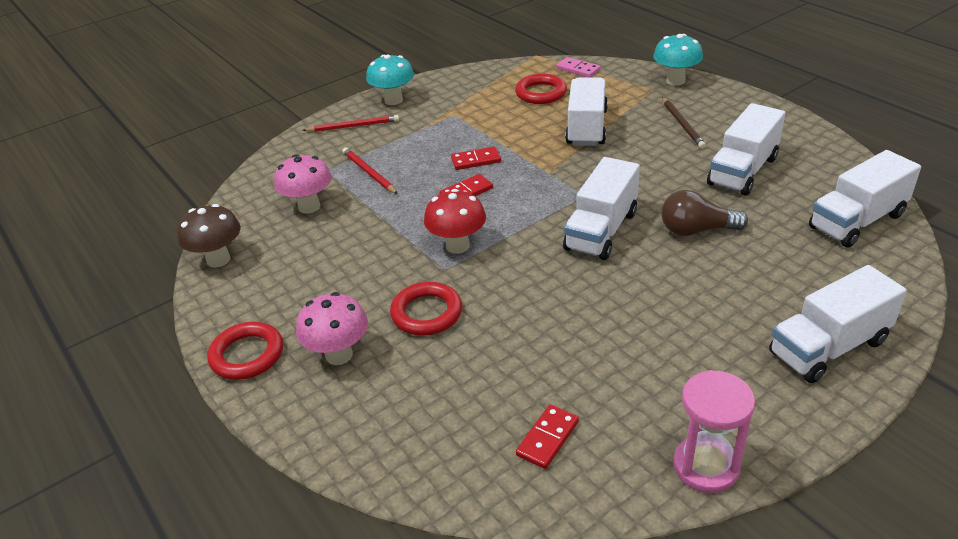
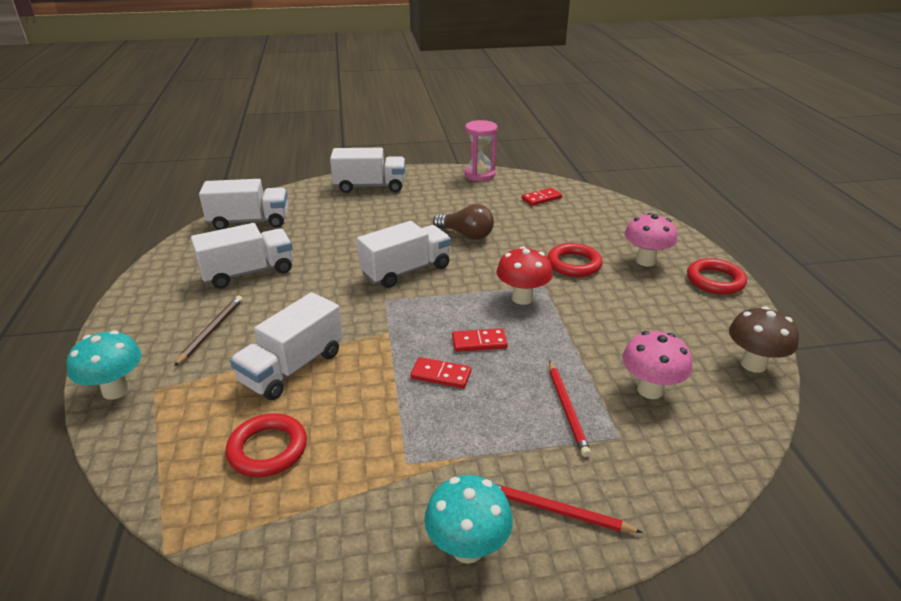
camera: 155 degrees left, 5 degrees down
pink domino [556,57,601,77] -> none
brown light bulb [661,190,748,236] -> brown light bulb moved to [433,204,494,240]

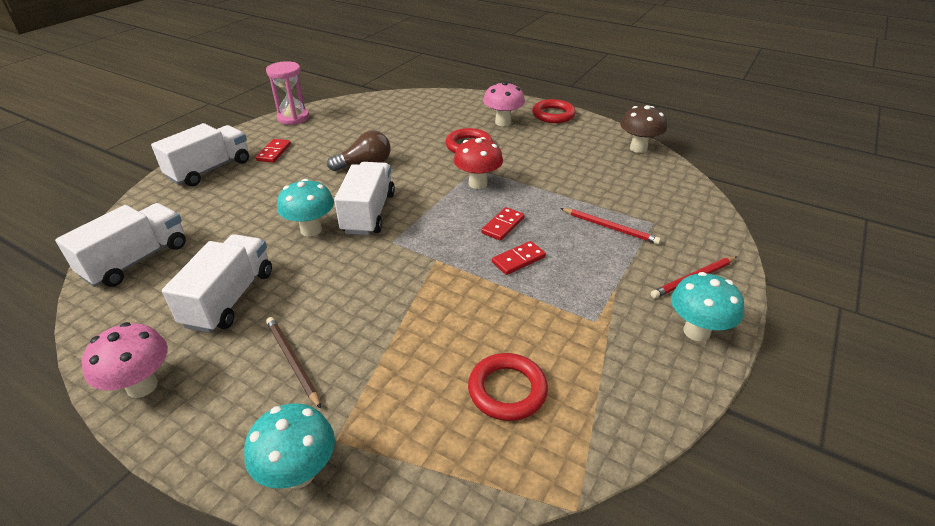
camera: 50 degrees left, 5 degrees up
white truck [230,292,343,400] -> none
red domino [522,188,562,206] -> red domino moved to [256,139,291,163]
pink mushroom [622,331,692,399] -> pink mushroom moved to [81,322,168,398]
none -> turquoise mushroom [277,179,334,237]

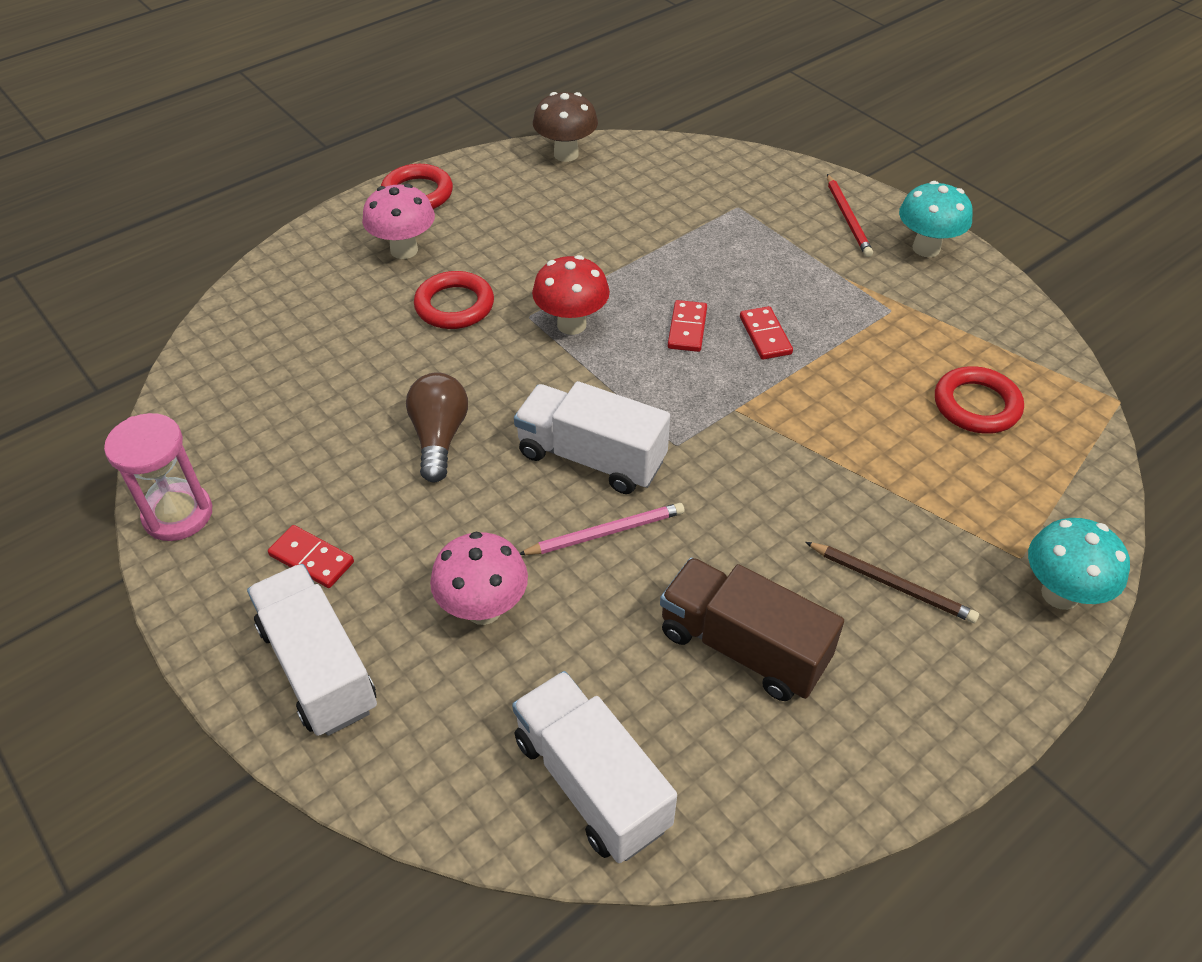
camera: 70 degrees left, 10 degrees up
pink mushroom [81,322,168,398] -> pink mushroom moved to [430,532,528,625]
white truck [162,234,272,333] -> brown truck [660,557,844,701]
brown pencil [266,317,321,409] -> brown pencil turned 135 degrees counterclockwise [805,542,979,623]
turquoise mushroom [277,179,334,237] -> pink pencil [520,503,685,555]
red domino [481,207,525,241] -> red domino turned 45 degrees clockwise [668,300,707,352]
red pencil [560,208,661,244] -> none

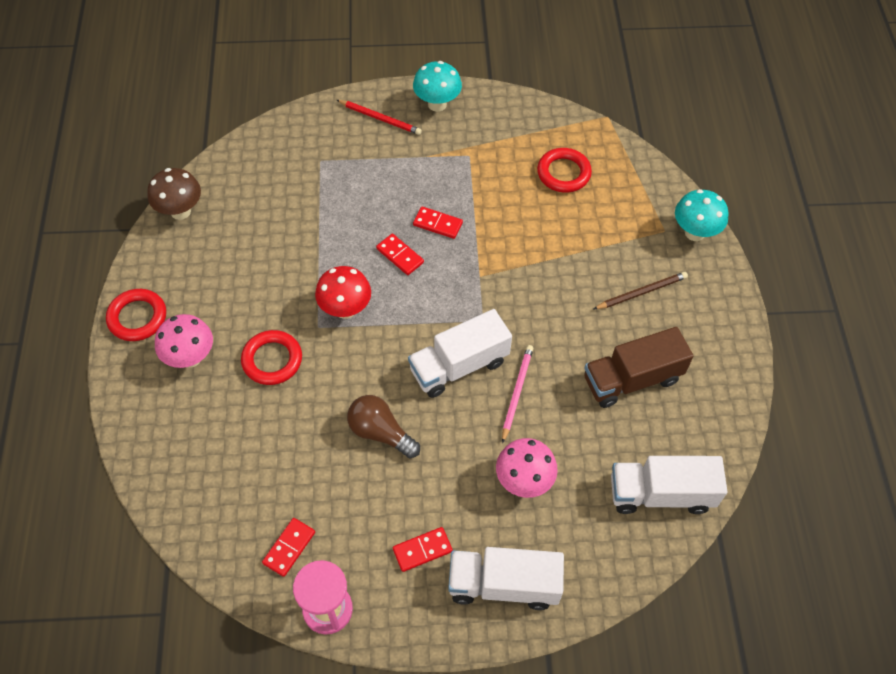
camera: 55 degrees left, 10 degrees up
none -> red domino [262,518,315,577]

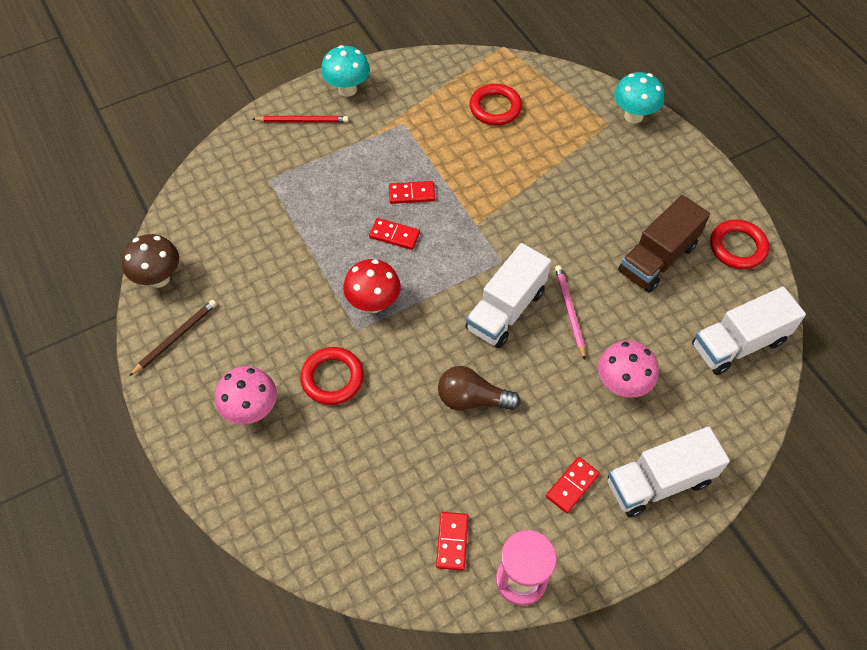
camera: 25 degrees left, 0 degrees up
red ring [106,289,166,341] -> red ring moved to [710,220,769,269]
brown pencil [594,272,688,309] -> brown pencil moved to [129,300,217,376]

